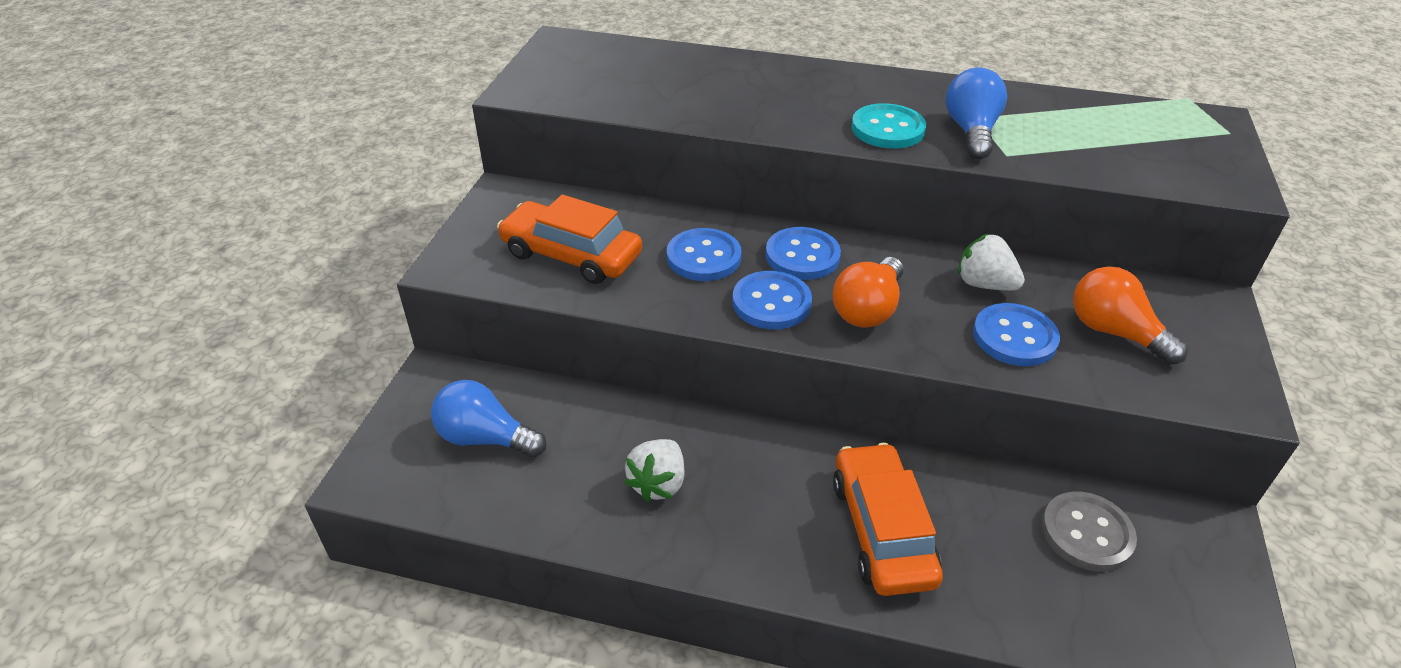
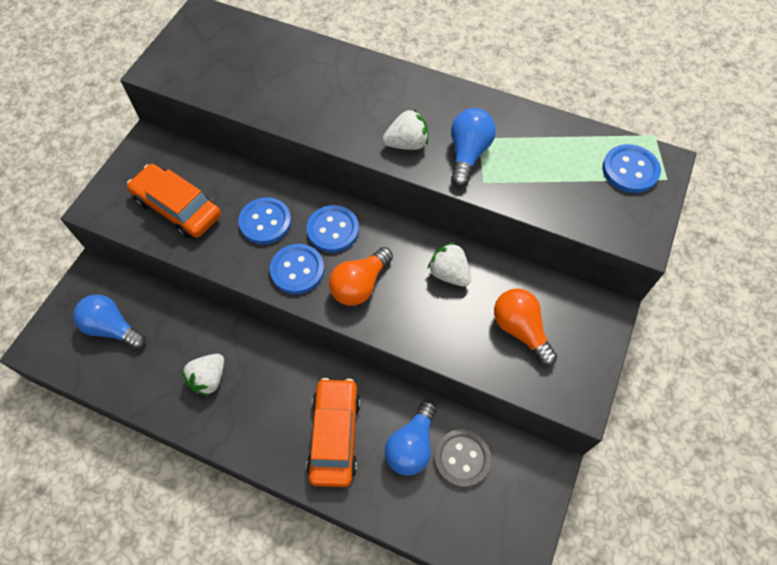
camera: 10 degrees right, 20 degrees up
turquoise button [851,103,926,149] -> white strawberry [383,109,428,150]
blue button [973,303,1060,366] -> blue button moved to [602,144,661,193]
none -> blue light bulb [385,401,437,476]

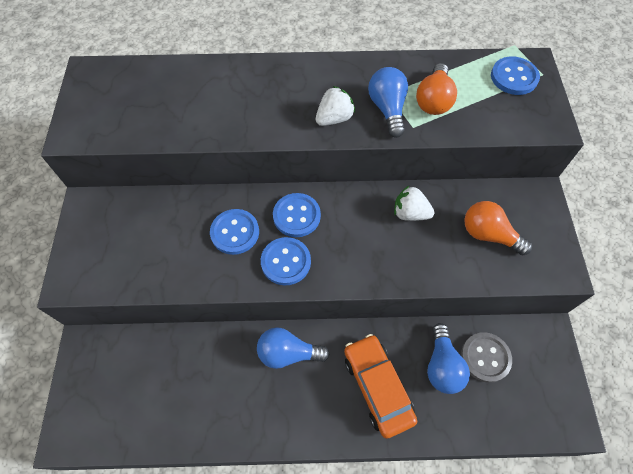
camera: 25 degrees left, 0 degrees up
blue light bulb [73,295,146,349] -> blue light bulb moved to [257,327,330,369]
orange car [127,164,221,238] -> none
white strawberry [182,354,224,396] -> none
orange light bulb [329,247,393,306] -> orange light bulb moved to [416,63,457,115]

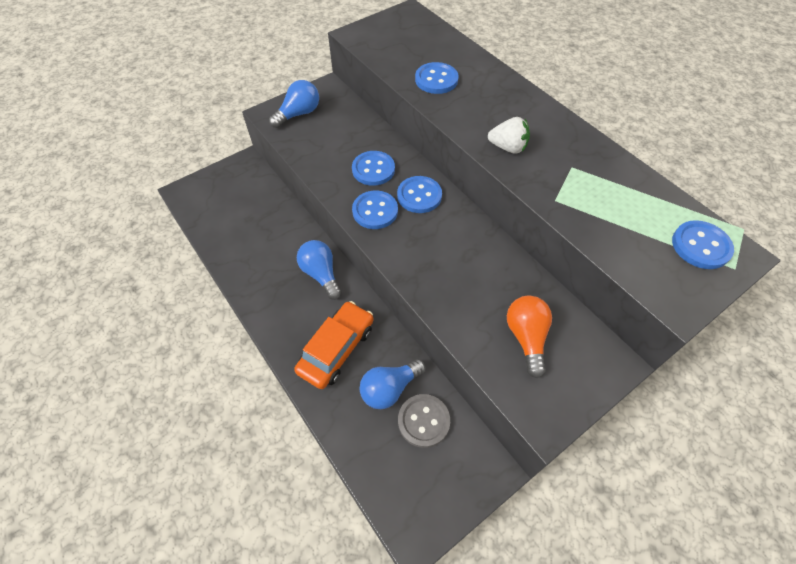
camera: 55 degrees right, 5 degrees down
blue light bulb [368,67,408,138] -> blue light bulb moved to [269,80,319,128]
white strawberry [394,185,435,221] -> none
orange light bulb [416,63,457,115] -> none
none -> blue button [415,62,459,94]

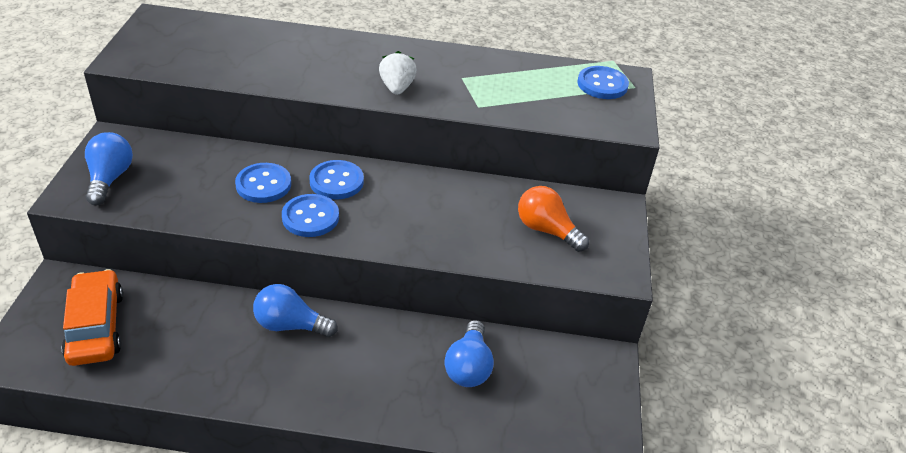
camera: 50 degrees left, 15 degrees down
orange car [294,301,374,389] -> orange car moved to [62,269,123,366]
grey button [398,394,450,448] -> none
blue button [415,62,459,94] -> none
white strawberry [488,117,530,154] -> white strawberry turned 60 degrees counterclockwise [379,51,417,95]

